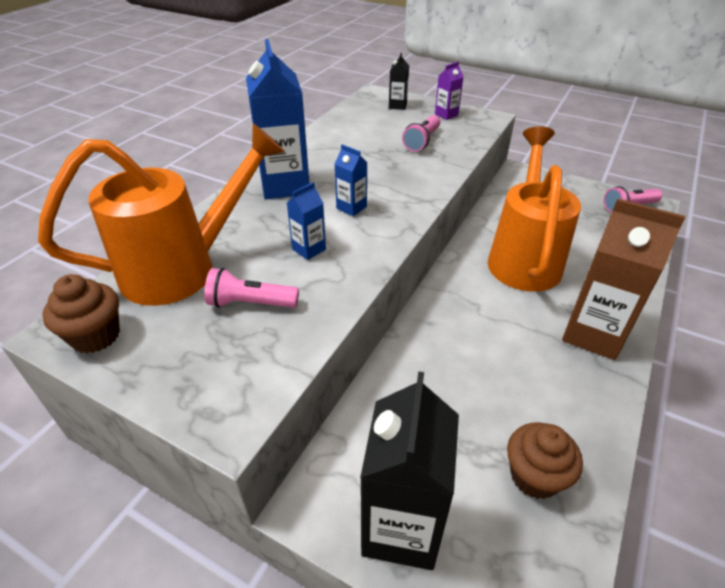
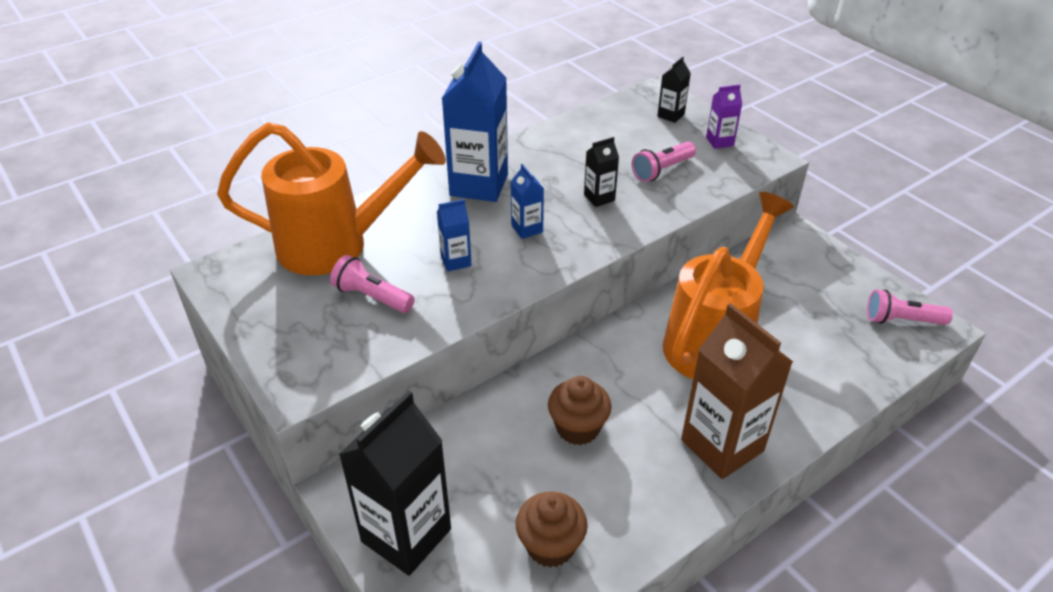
camera: 25 degrees right, 0 degrees up
brown cupcake [42,274,120,353] -> brown cupcake moved to [548,376,612,445]
none -> black carton [584,137,619,207]

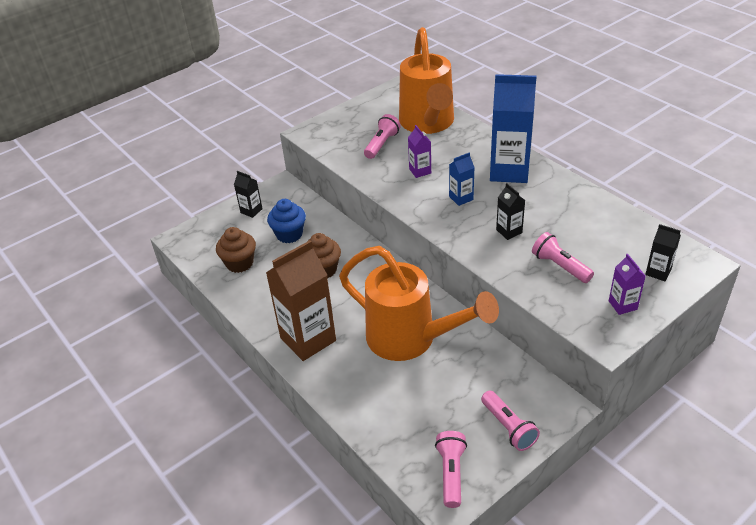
camera: 90 degrees right, 0 degrees up
black carton [339,391,451,576] -> black carton [234,171,263,218], size x0.47
blue carton [437,199,472,272] -> purple carton [408,125,431,178]
none -> blue cupcake [267,199,306,243]
none -> pink flashlight [481,391,540,451]

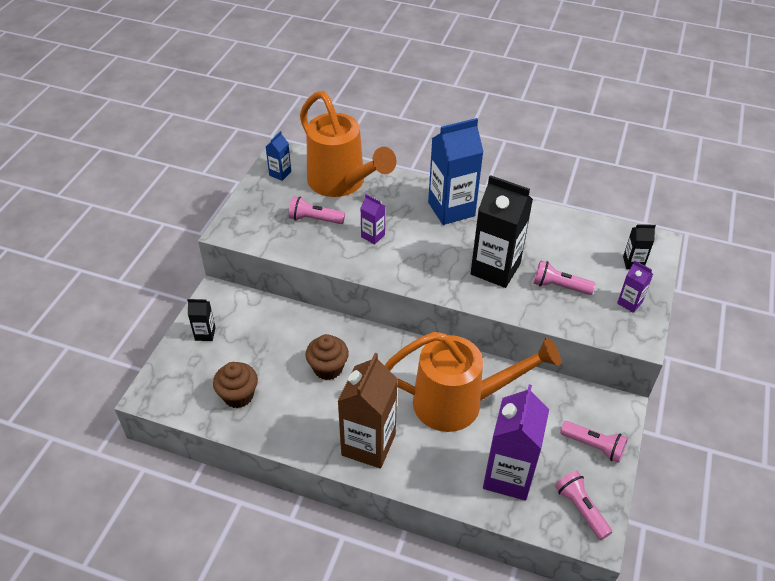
camera: 35 degrees left, 5 degrees up
blue cupcake [267,199,306,243] -> none
pink flashlight [364,114,401,159] -> pink flashlight turned 75 degrees counterclockwise [289,196,345,224]
blue carton [449,152,475,206] -> blue carton moved to [266,131,291,181]
black carton [496,183,525,240] -> black carton [470,175,533,288], size x2.14
none -> purple carton [483,384,549,501]

